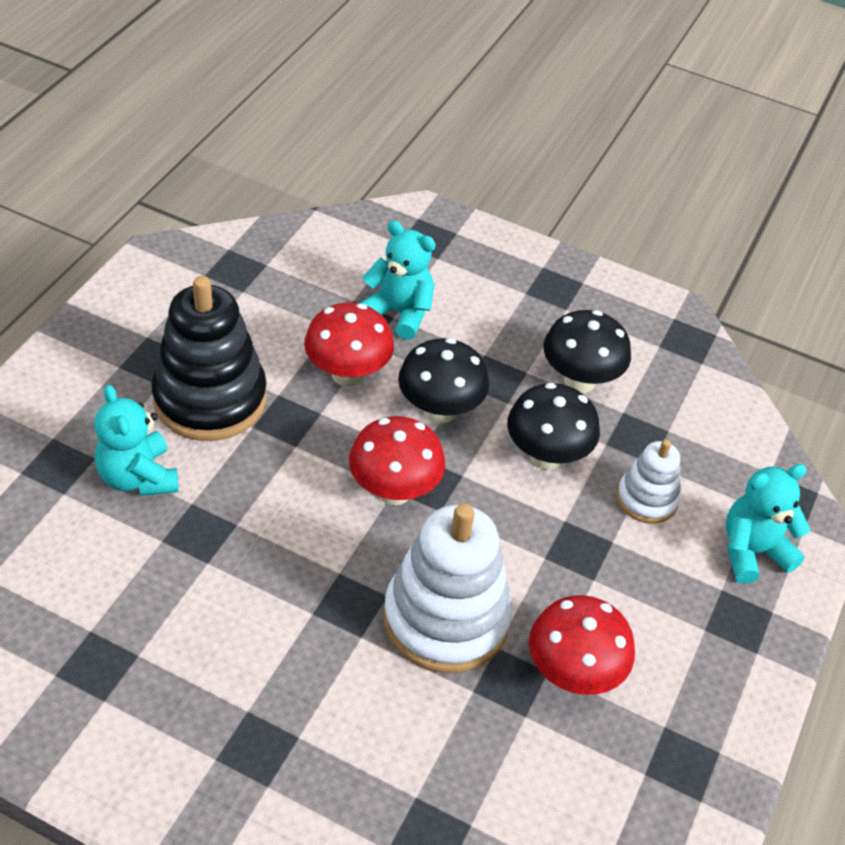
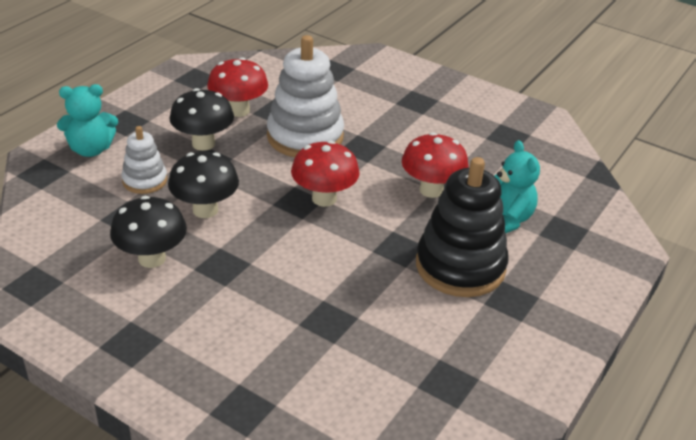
camera: 170 degrees left, 10 degrees down
red mushroom [304,302,394,387] -> red mushroom moved to [402,132,468,198]
turquoise teddy bear [359,220,436,340] -> none
black mushroom [398,338,489,424] -> black mushroom moved to [169,88,234,151]

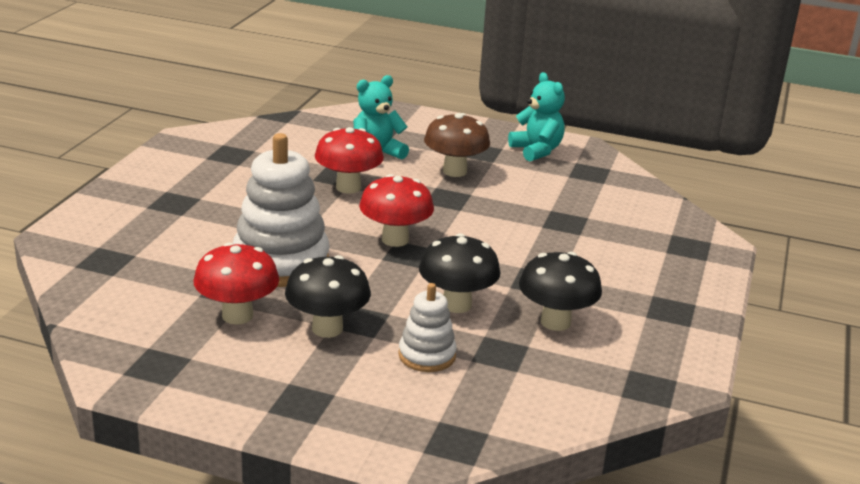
camera: 105 degrees left, 10 degrees down
turquoise teddy bear [57,84,118,157] -> turquoise teddy bear moved to [508,72,565,162]
black stacking toy [416,157,509,297] -> brown mushroom [424,113,490,177]

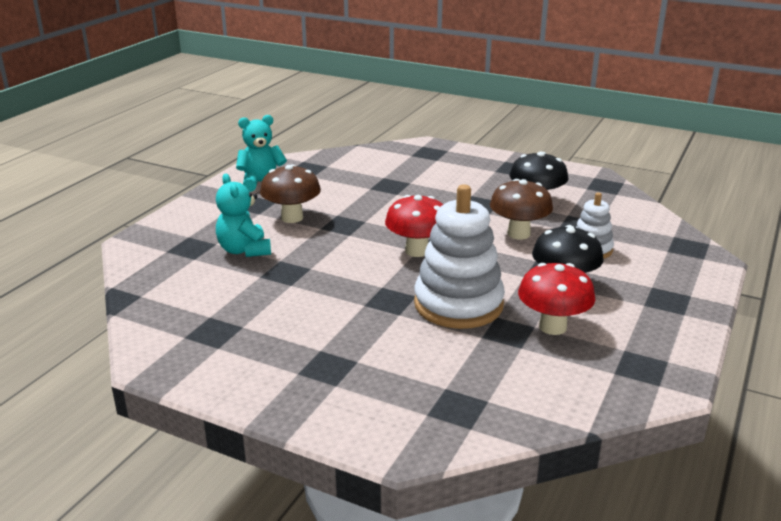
camera: 80 degrees left, 0 degrees up
red mushroom [315,127,384,193] -> none
black mushroom [419,233,501,313] -> brown mushroom [490,179,553,240]

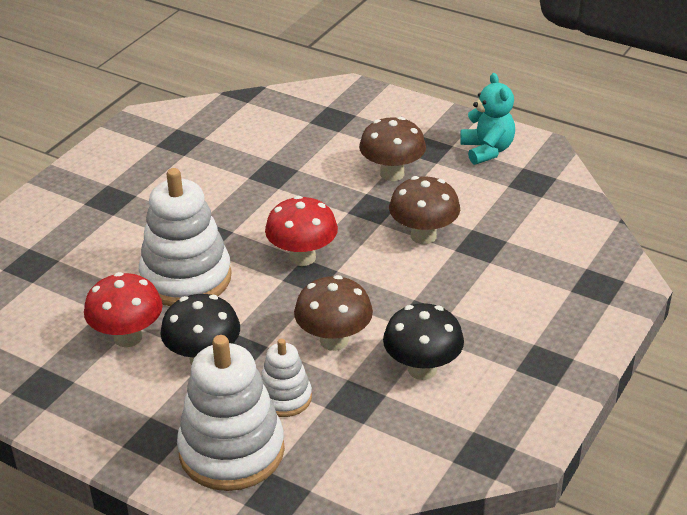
camera: 95 degrees right, 10 degrees up
turquoise teddy bear [216,174,271,257] -> none
none -> white stacking toy [177,335,285,491]
none -> brown mushroom [389,176,460,244]

